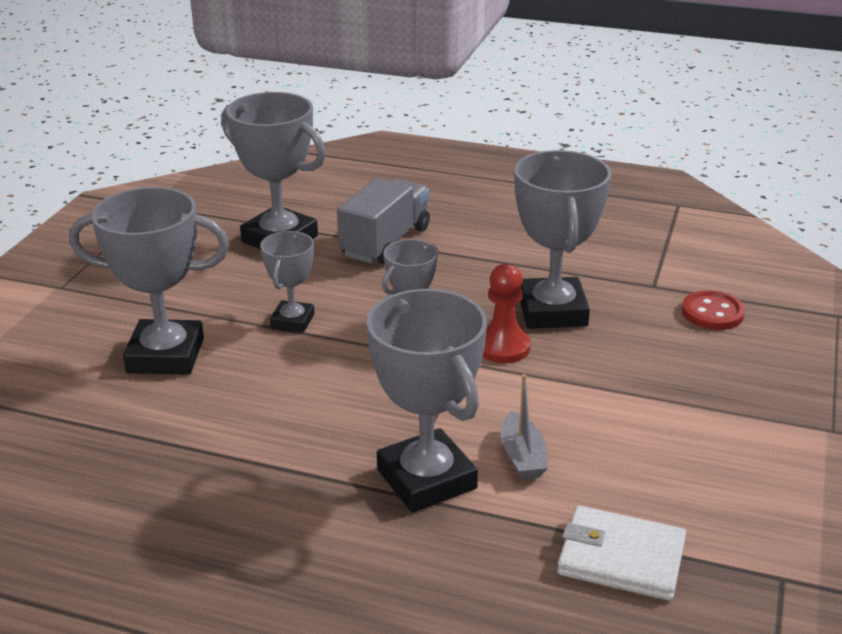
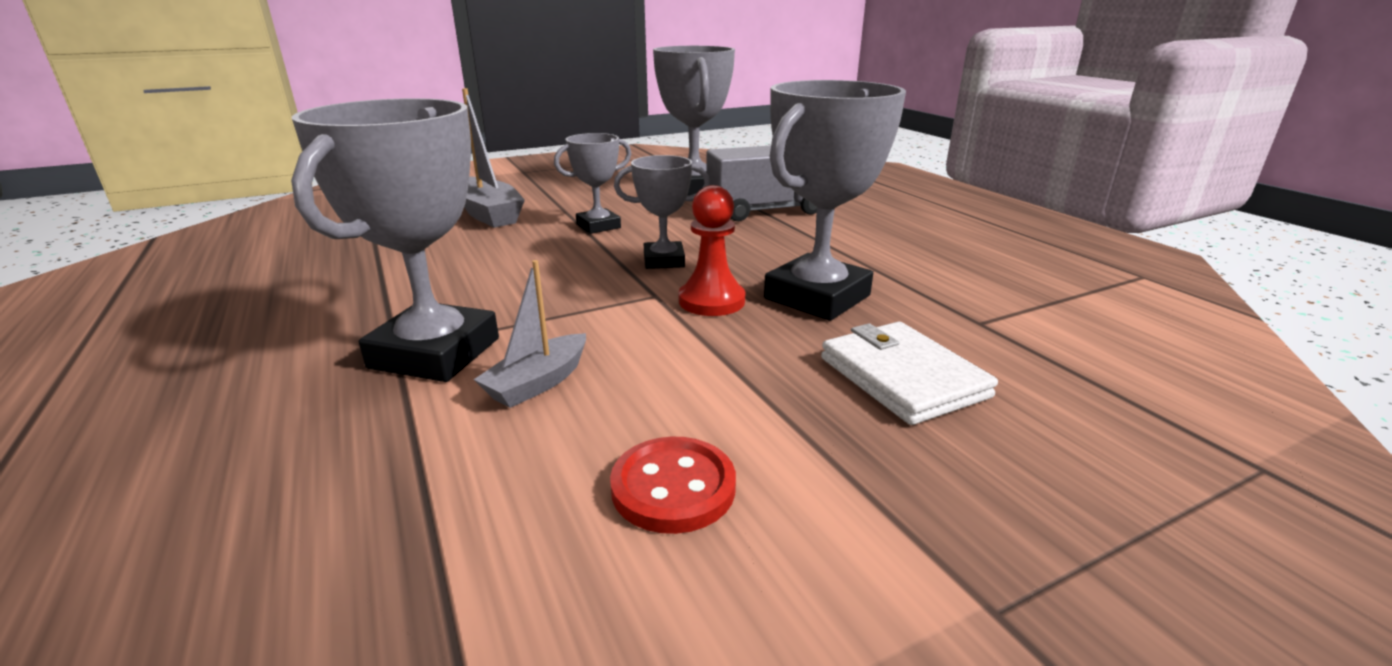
camera: 45 degrees right, 5 degrees down
grey trophy [69,187,229,375] -> grey boat [462,88,525,228]
white wallet [557,506,686,601] -> white wallet moved to [821,322,998,425]
red button [682,290,745,330] -> red button moved to [610,437,736,534]

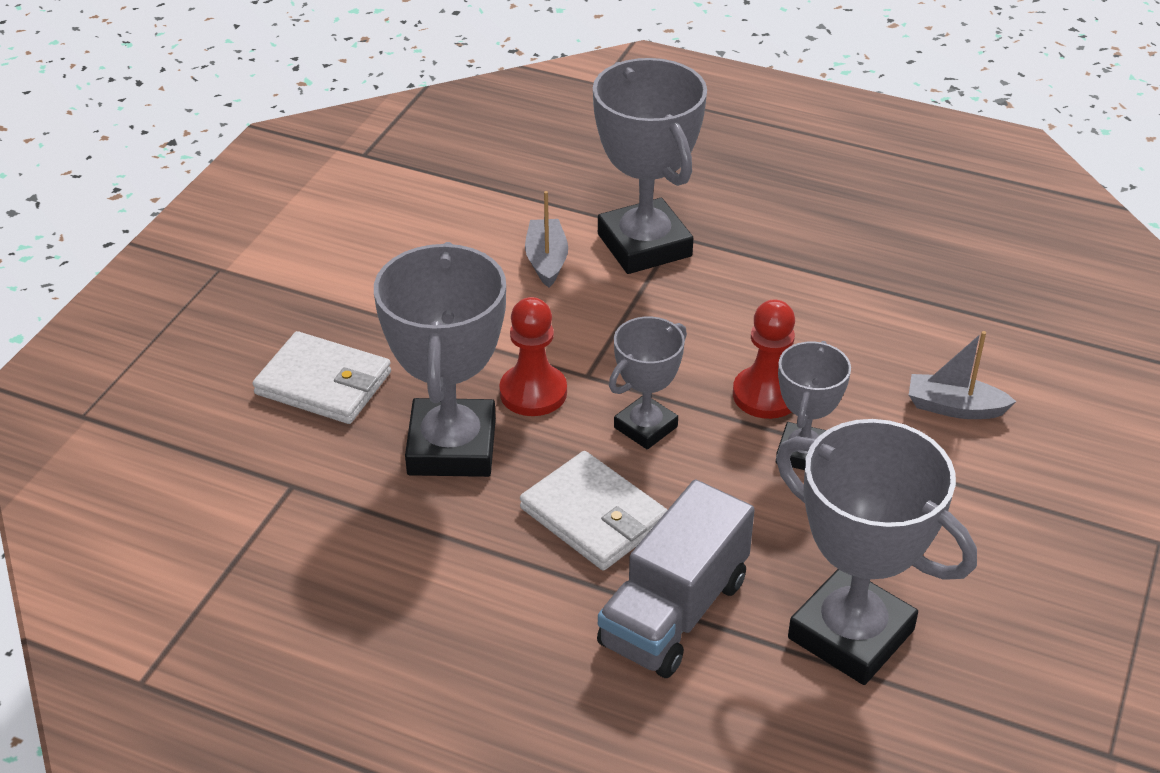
camera: 140 degrees right, 15 degrees up
grey boat [462,88,525,228] -> grey boat [909,331,1016,419], size x0.62
red button [610,437,736,534] -> none
none -> white wallet [520,451,667,570]
none -> red pawn [733,299,795,419]

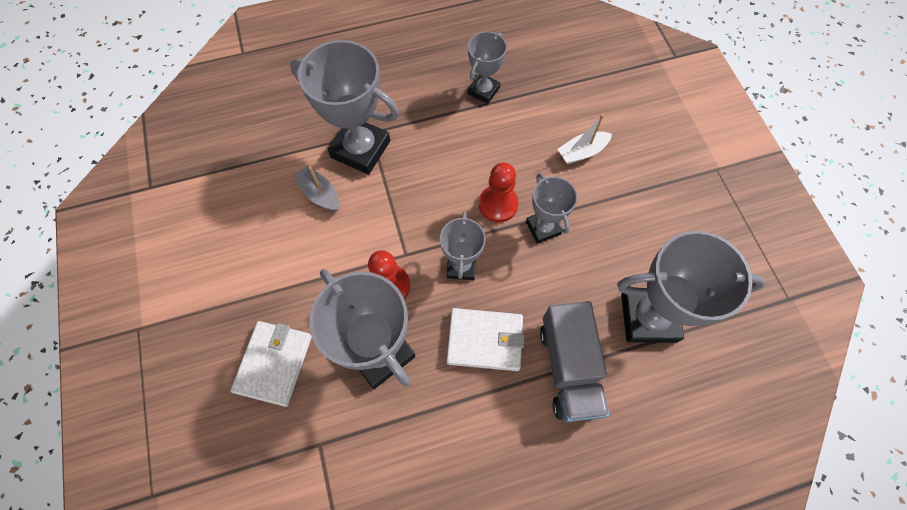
camera: 40 degrees left, 25 degrees up
white wallet [252,331,391,424] -> white wallet turned 60 degrees counterclockwise [230,321,312,407]
grey boat [909,331,1016,419] -> white boat [558,114,612,164]
none -> grey trophy [468,31,507,104]

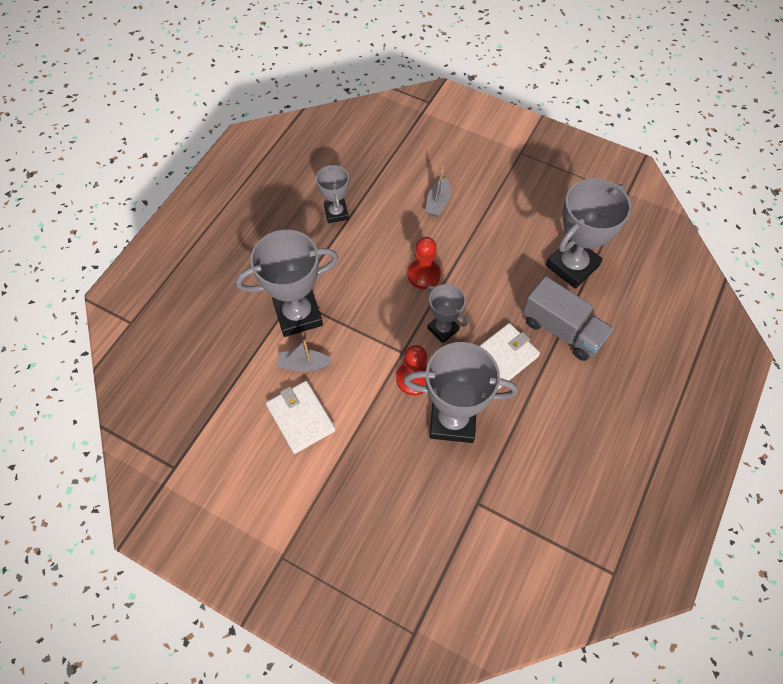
camera: 45 degrees left, 5 degrees down
white wallet [230,321,312,407] -> white wallet moved to [266,381,336,454]
grey trophy [526,173,577,244] -> none
white boat [558,114,612,164] -> grey boat [425,167,451,217]

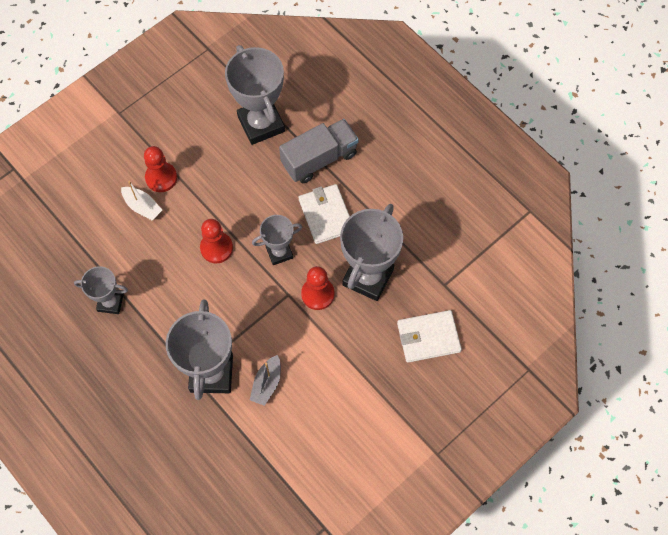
camera: 70 degrees left, 5 degrees up
white wallet [266,381,336,454] -> white wallet moved to [397,310,462,363]
grey boat [425,167,451,217] -> white boat [121,181,162,220]
none -> red pawn [144,146,177,192]

